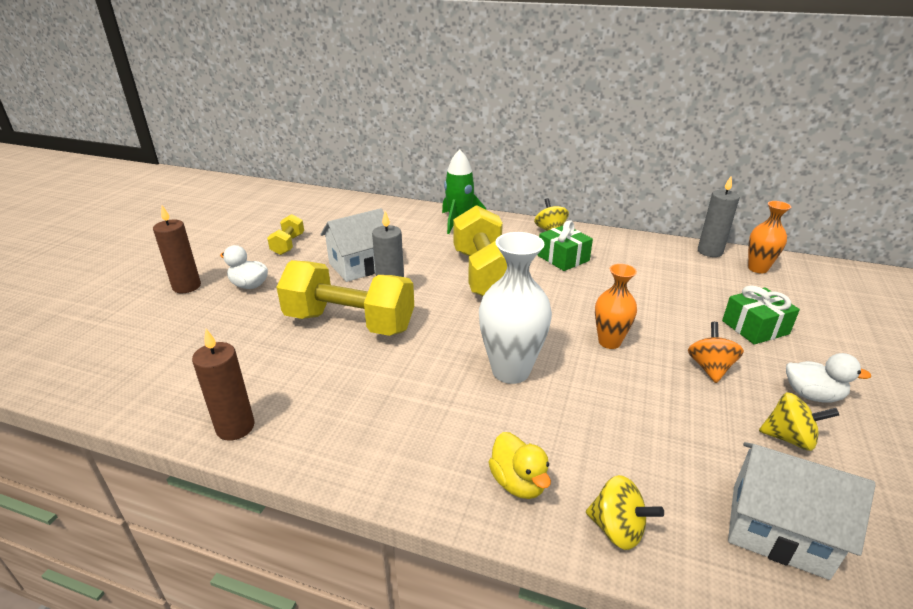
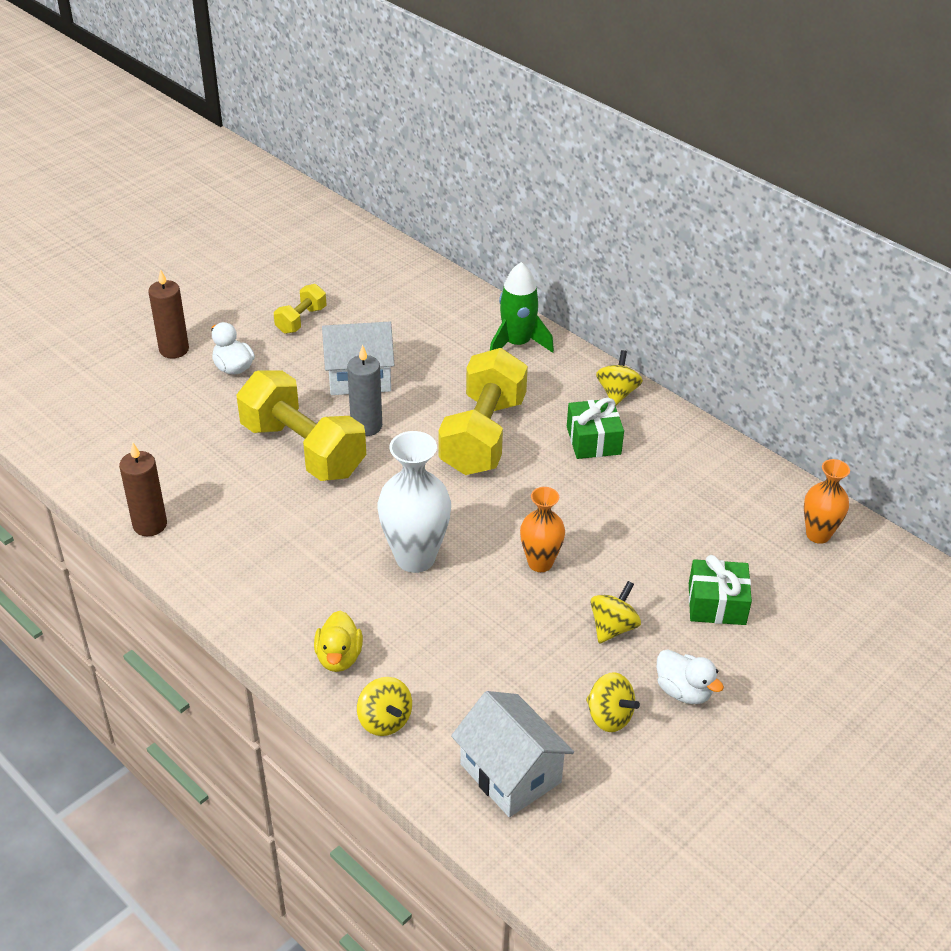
camera: 25 degrees right, 10 degrees up
orange spinning top [688,322,744,383] -> yellow spinning top [590,581,641,644]
grey candle [698,176,740,257] -> none

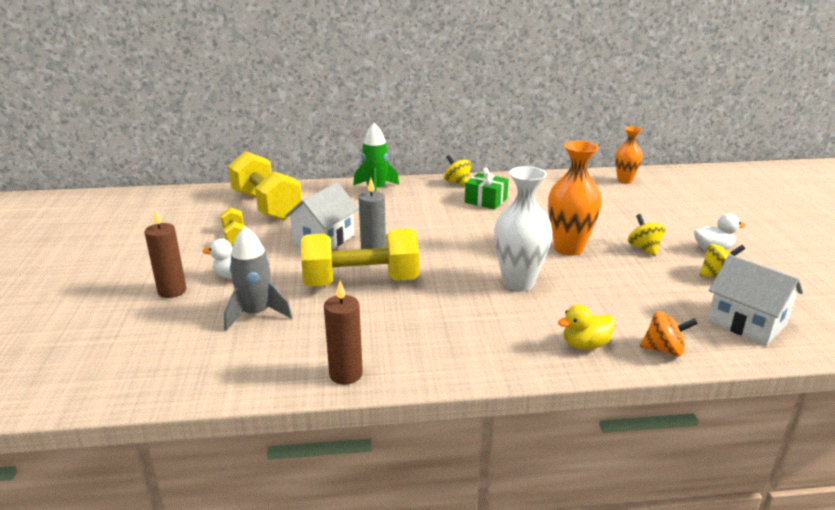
camera: 50 degrees left, 15 degrees down
yellow duck [314,611,363,672] -> yellow duck turned 120 degrees clockwise [558,305,615,349]
yellow spinning top [357,677,412,736] -> orange spinning top [640,311,698,356]
yellow dumbbell [438,348,528,475] -> yellow dumbbell moved to [228,151,302,221]
white house [451,691,574,817] -> white house turned 45 degrees clockwise [707,254,803,346]
orange vase [520,487,565,572] -> orange vase [548,141,602,256], size x1.62
green gift [689,555,752,625] -> none
none -> grey rocket [224,226,292,331]

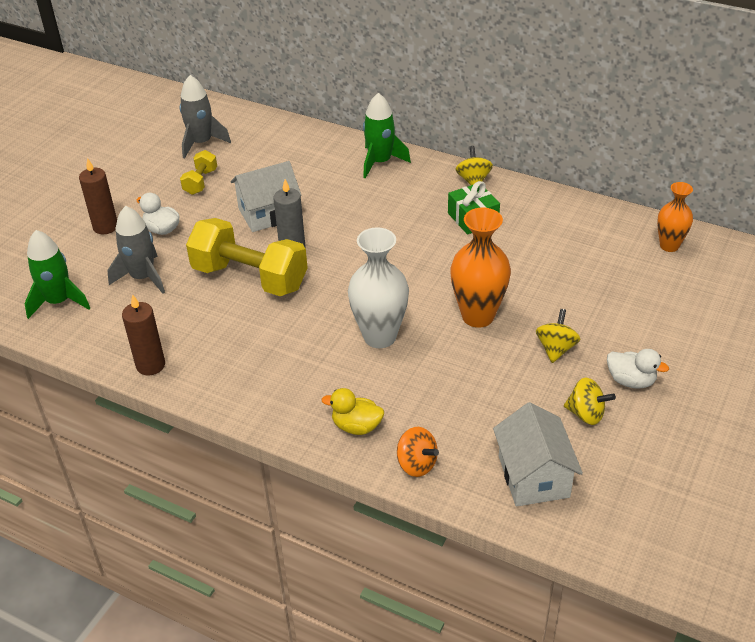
camera: 35 degrees right, 15 degrees up
yellow dumbbell [228,151,302,221] -> none
none -> green rocket [24,230,90,319]
none -> grey rocket [180,75,231,159]

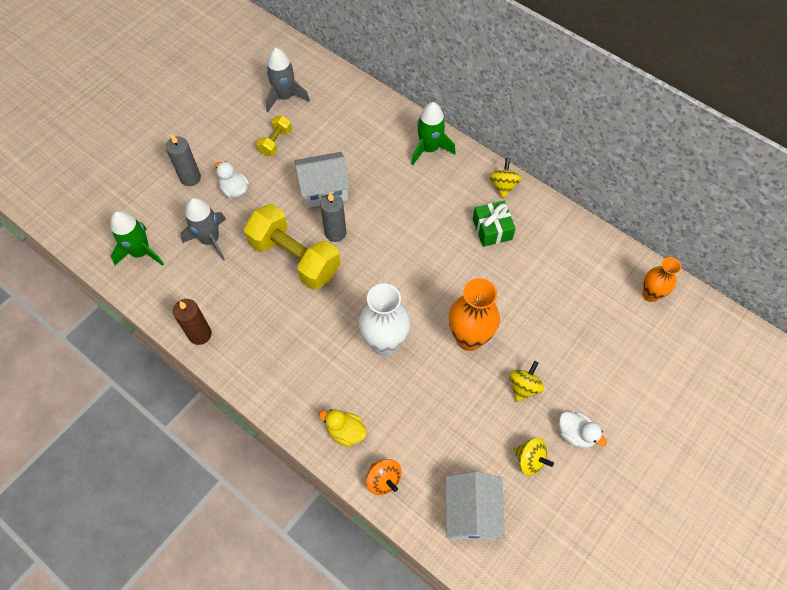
camera: 10 degrees right, 20 degrees up
brown candle [79,158,117,234] -> grey candle [166,134,201,186]

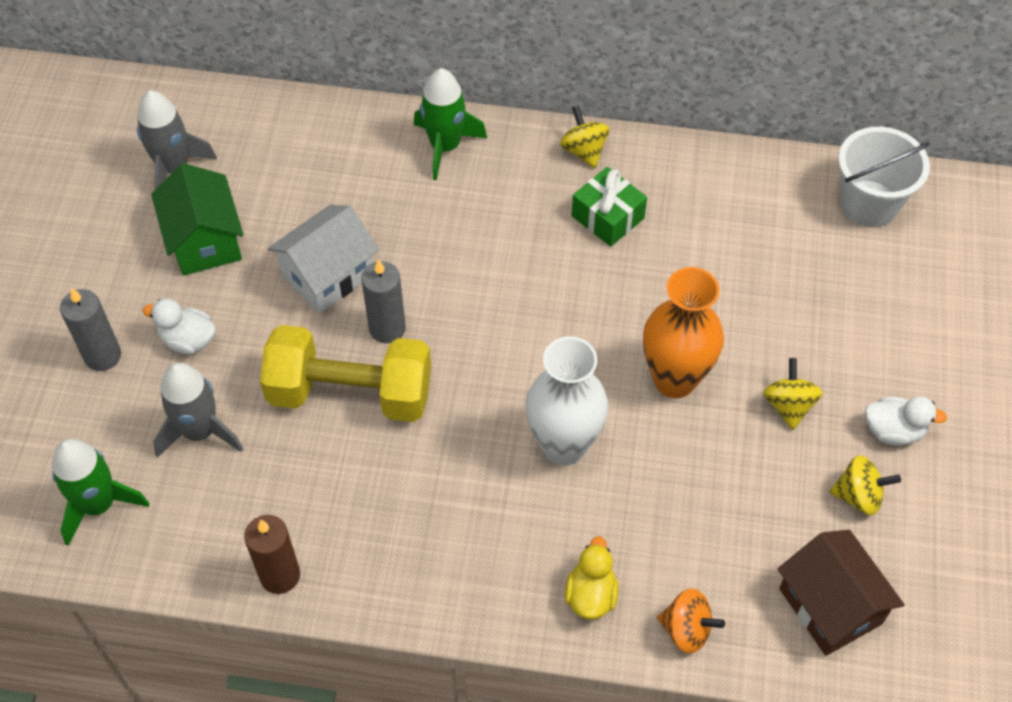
camera: 30 degrees left, 5 degrees down
yellow dumbbell [257,116,292,156] -> green house [151,163,243,276]
yellow duck [319,409,367,447] -> yellow duck turned 105 degrees clockwise [564,536,619,619]
white house [446,471,505,540] -> brown house [778,530,905,656]
orange vase [643,257,681,302] -> white bucket [838,127,930,227]

